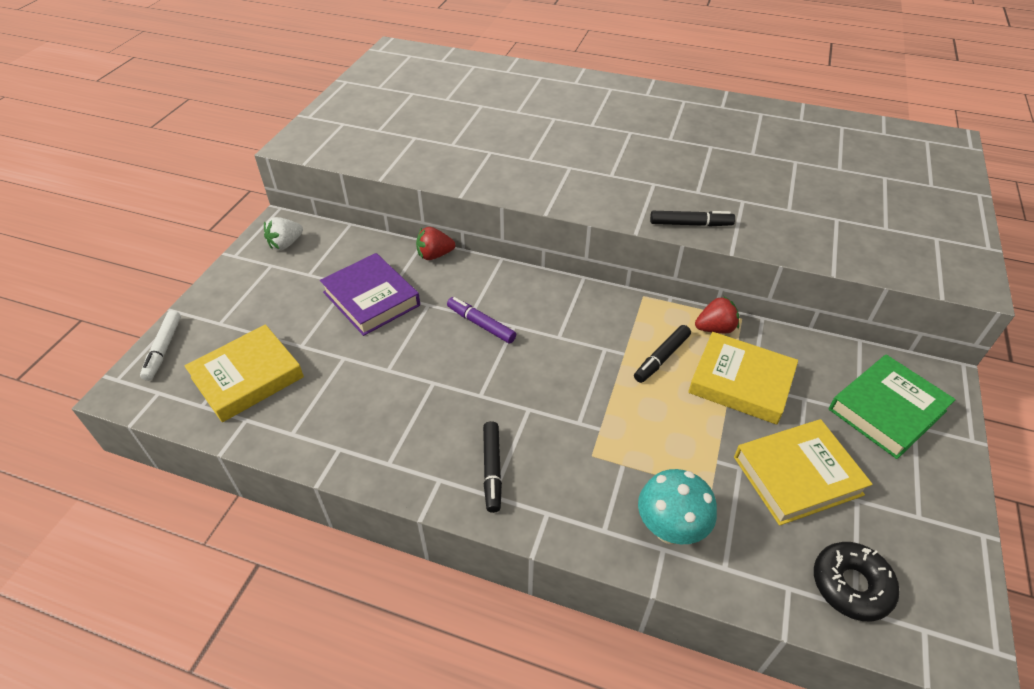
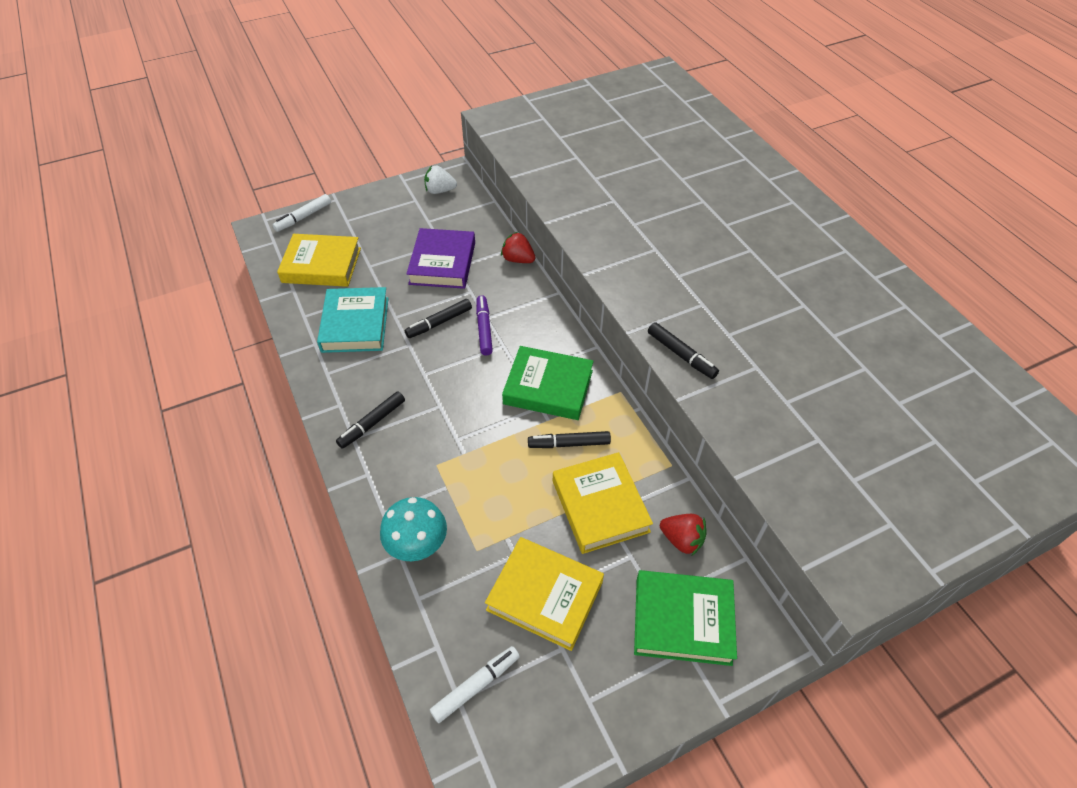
camera: 45 degrees right, 5 degrees up
red strawberry [695,296,739,333] -> red strawberry moved to [660,514,707,556]
black donut [814,542,899,622] -> white marker [430,646,520,723]
none -> turquoise book [317,287,389,353]
none -> black marker [405,299,472,338]
none -> green book [502,346,594,420]

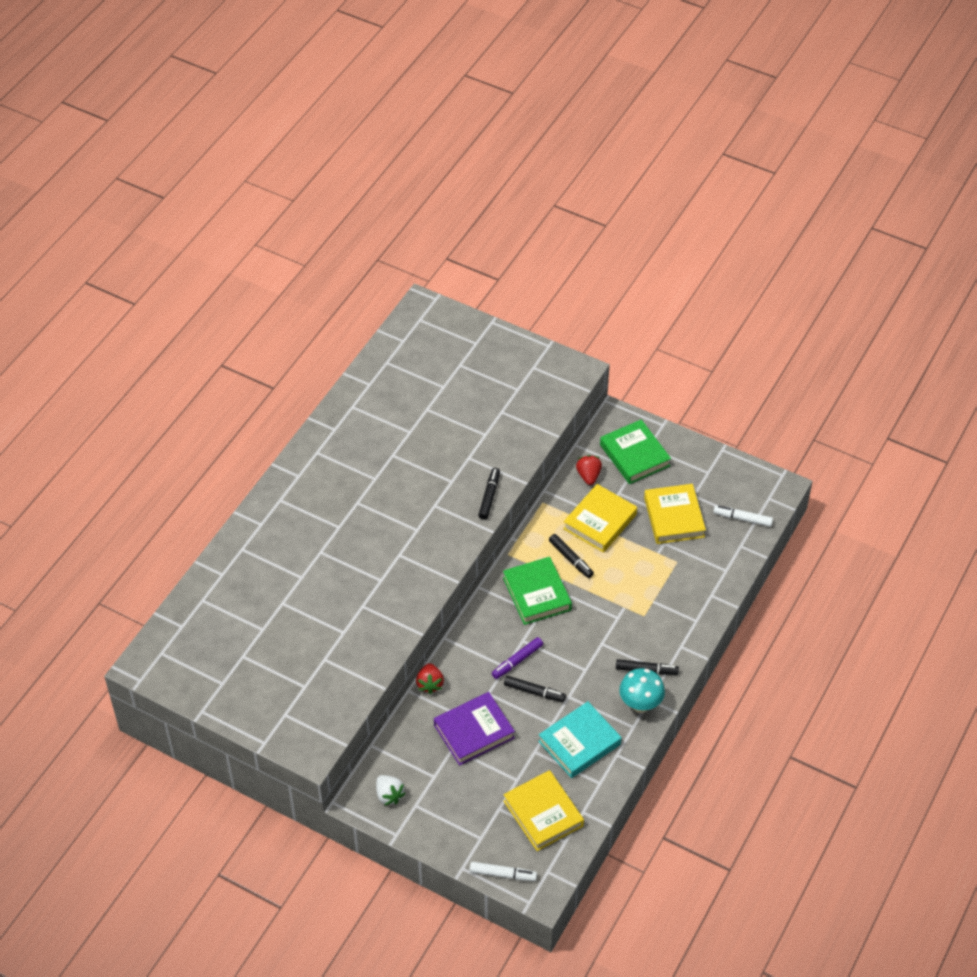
camera: 125 degrees left, 0 degrees up
turquoise mushroom [380,497,447,561] -> turquoise mushroom moved to [619,668,665,713]

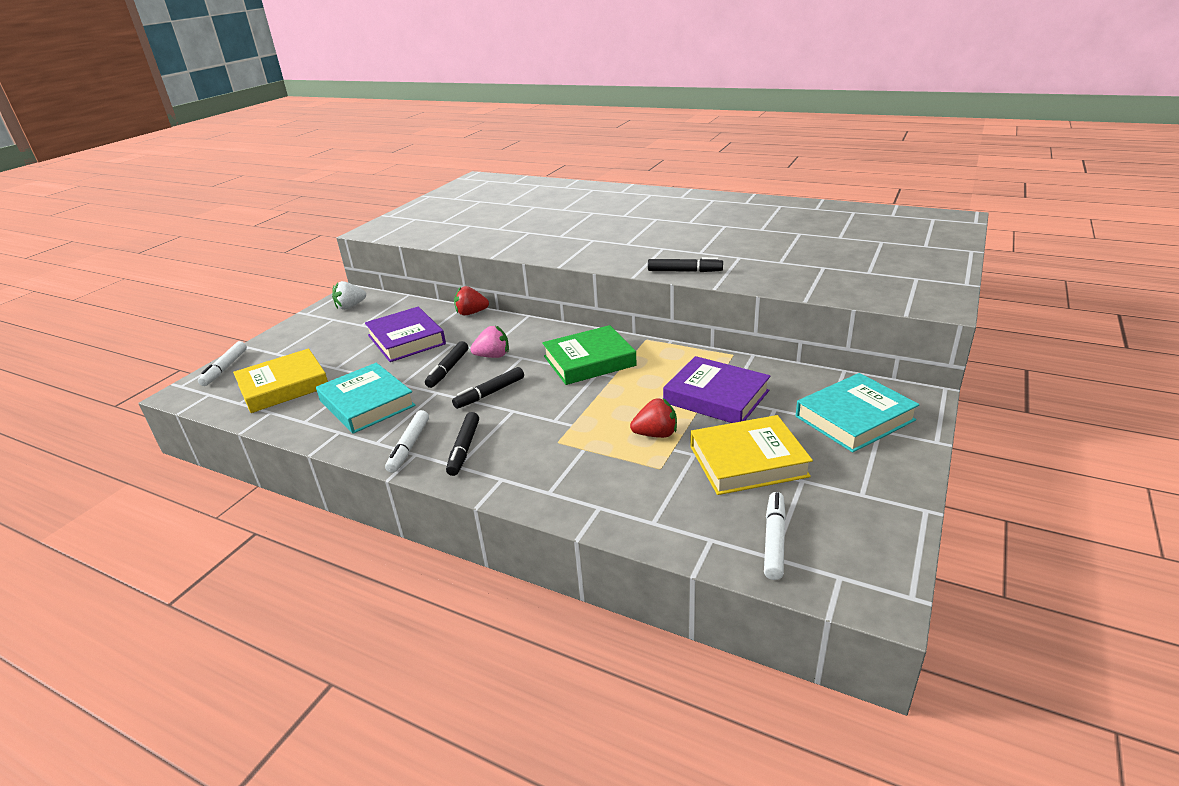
camera: 90 degrees right, 20 degrees down
purple marker [492,637,543,679] -> pink strawberry [470,326,509,358]
black marker [549,534,594,578] -> black marker moved to [452,367,524,409]
yellow book [563,484,637,553] -> purple book [663,356,771,423]
red strawberry [576,455,602,485] -> red strawberry moved to [630,398,677,438]
green book [600,419,671,484] -> turquoise book [796,373,920,453]
turquoise mushroom [619,668,665,713] -> white marker [385,410,429,473]

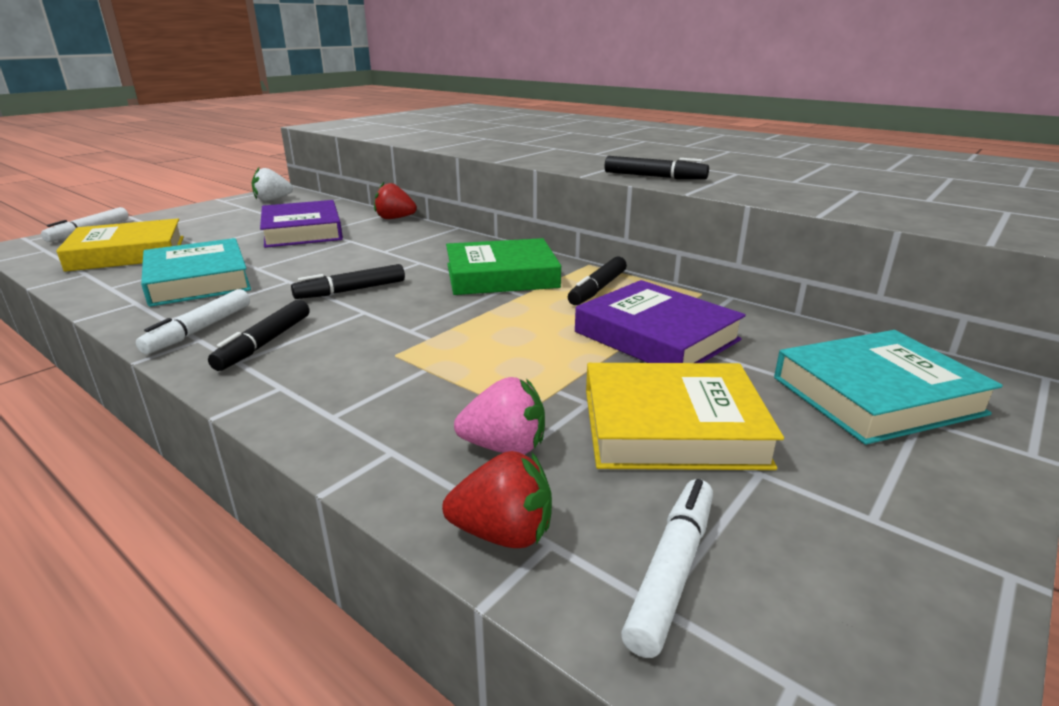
camera: 10 degrees right, 5 degrees down
black marker [425,341,468,388] -> black marker moved to [568,257,627,305]
pink strawberry [470,326,509,358] -> pink strawberry moved to [454,377,545,454]
red strawberry [630,398,677,438] -> red strawberry moved to [442,451,552,548]

